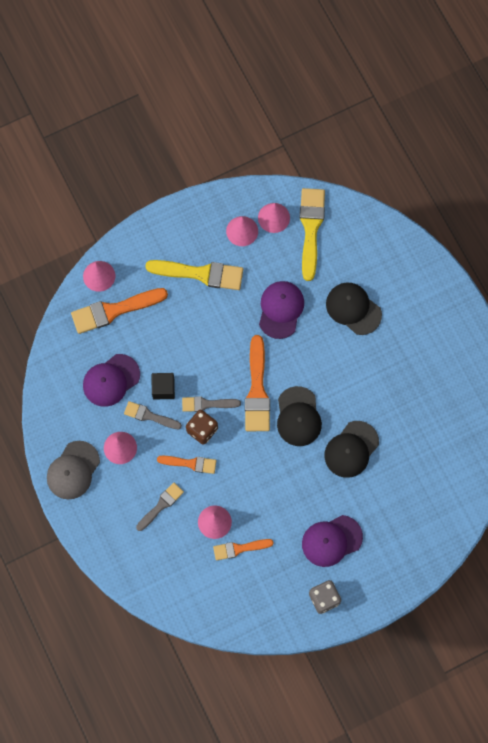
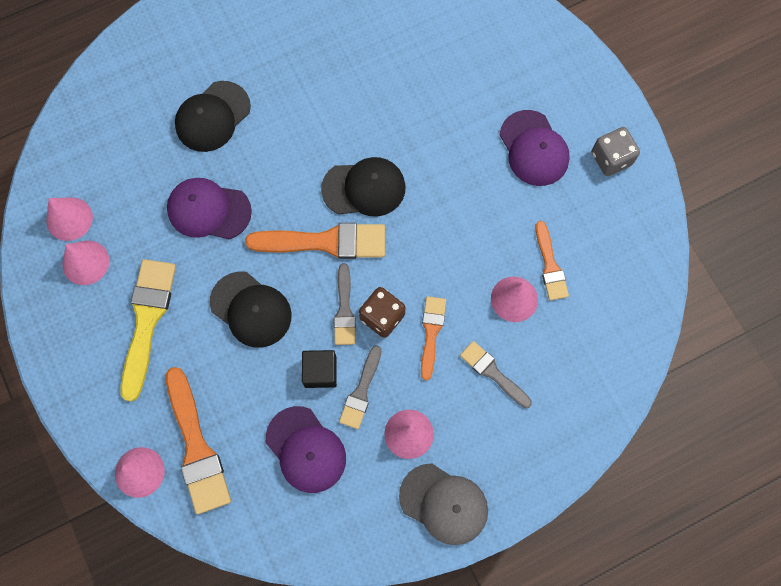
camera: 90 degrees left, 0 degrees up
yellow brush [300,188,325,281] -> none
black cap [324,421,379,478] -> black cap moved to [210,271,292,348]

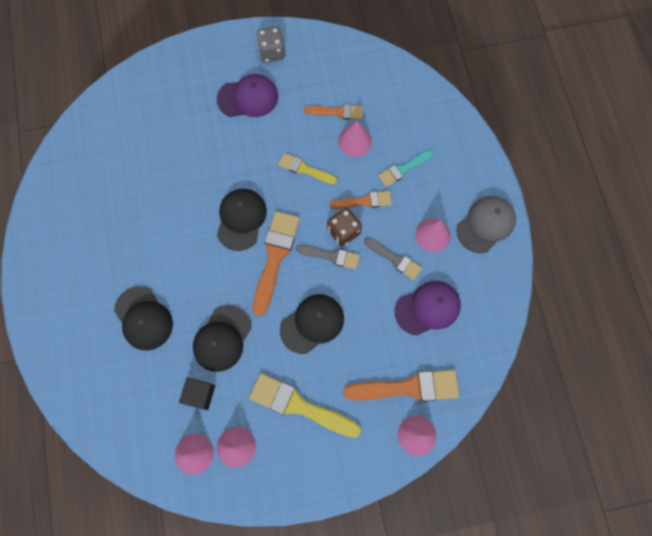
camera: 75 degrees left, 0 degrees up
purple cap [167,178,252,239] -> black cap [193,305,252,372]
black cube [302,350,337,388] -> black cube moved to [179,377,215,410]
orange brush [421,296,446,380] -> orange brush turned 150 degrees clockwise [329,191,392,209]
grey brush [460,341,532,408] -> turquoise brush [378,150,433,187]
none -> yellow brush [278,153,337,184]

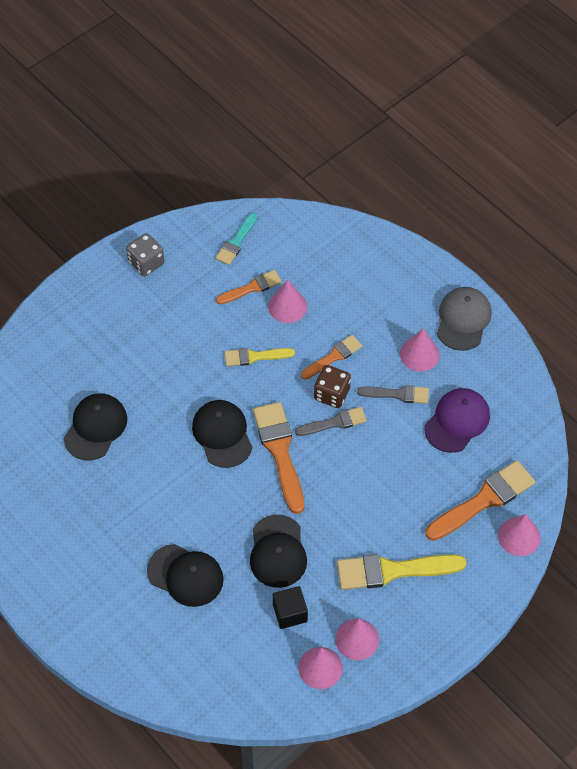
camera: 30 degrees left, 15 degrees down
purple cap [217,74,278,117] -> none
black cap [280,294,344,354] -> black cap moved to [64,393,127,460]
turquoise brush [378,150,433,187] -> turquoise brush moved to [215,213,257,265]

